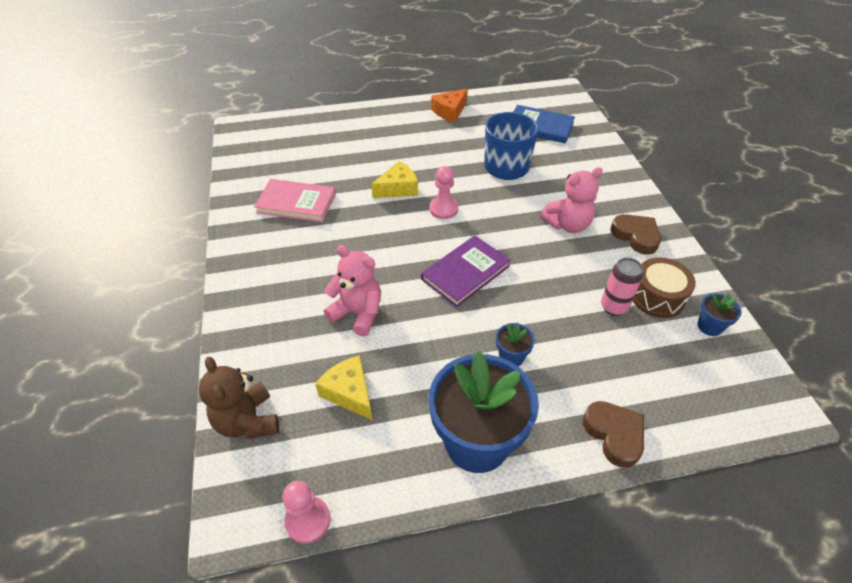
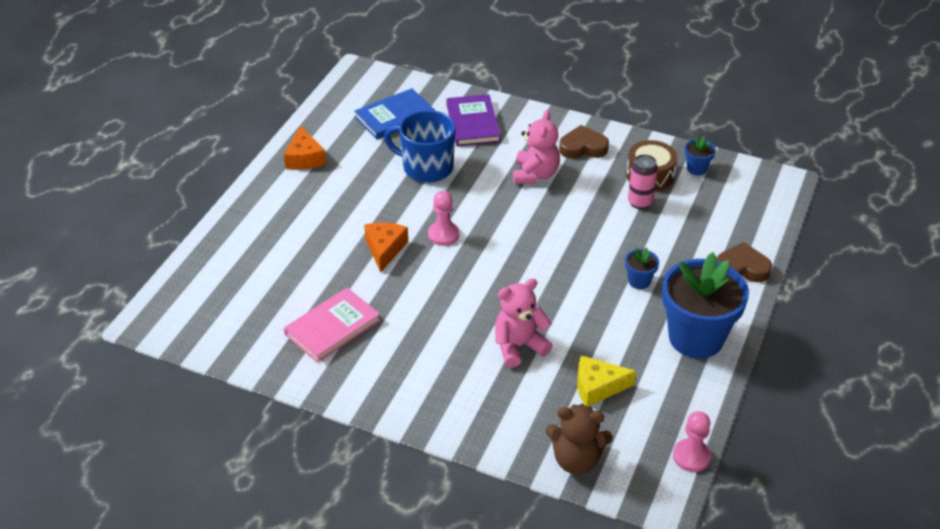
camera: 55 degrees left, 5 degrees down
yellow cheese [371,161,418,198] -> orange cheese [364,222,408,272]
purple book [421,235,511,307] -> purple book moved to [447,94,501,146]

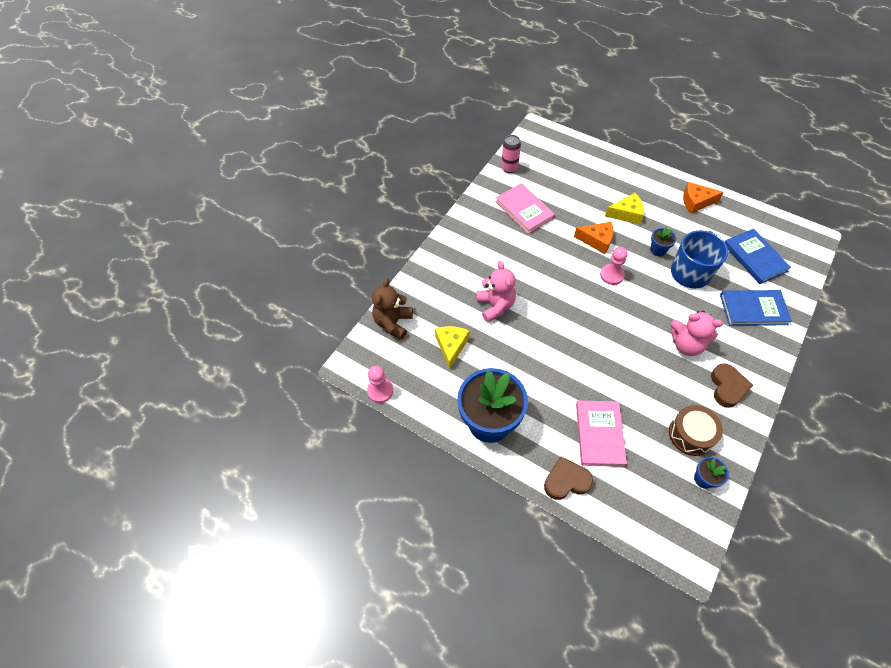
camera: 100 degrees right, 15 degrees up
purple book [447,94,501,146] -> blue book [720,290,792,326]
blue flower pot [625,247,659,289] -> blue flower pot moved to [650,227,676,256]
pink can [628,154,658,209] -> pink can moved to [501,135,521,173]
brown heart [717,242,772,282] -> brown heart turned 120 degrees counterclockwise [544,456,593,500]
none -> pink book [576,401,627,467]
none -> yellow cheese [605,193,644,224]

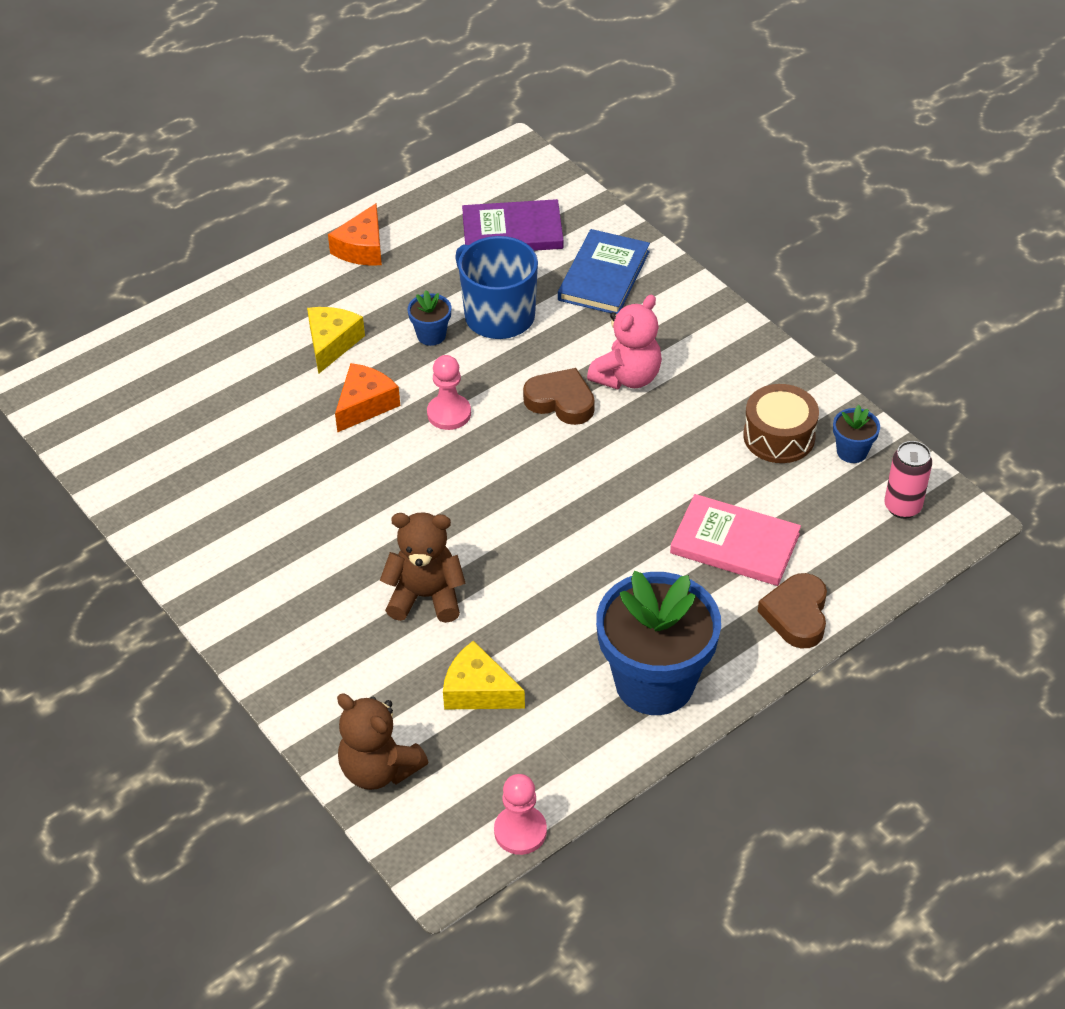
camera: 70 degrees left, 10 degrees down
pink teddy bear [476,261,516,323] -> brown teddy bear [380,512,466,623]
pink book [495,183,555,234] -> none
pink can [501,135,521,173] -> pink can moved to [884,441,932,519]
brown heart [711,363,753,408] -> brown heart moved to [523,368,595,425]
blue book [725,229,791,284] -> purple book [462,199,563,251]

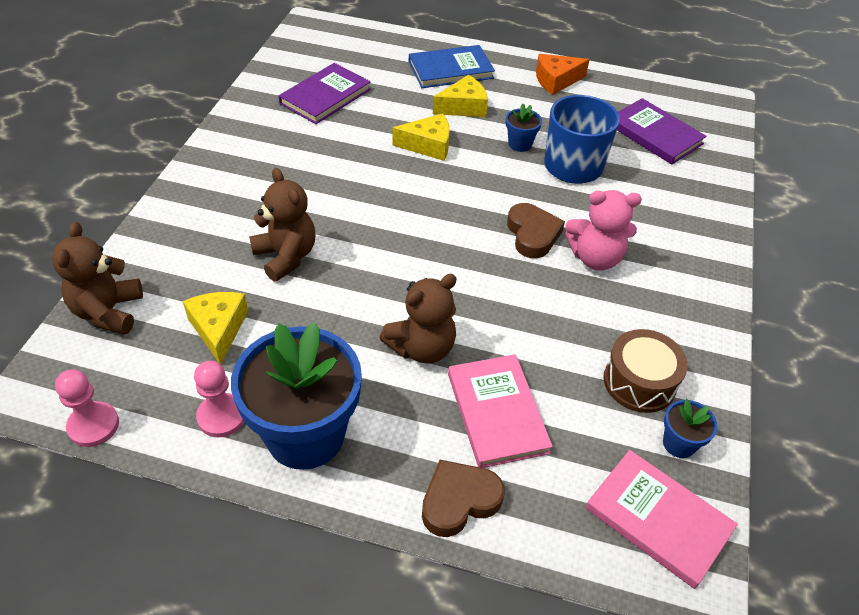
camera: 50 degrees right, 0 degrees up
orange cheese [335,363,400,433] -> yellow cheese [392,113,450,161]
pink pawn [427,355,471,430] -> pink pawn moved to [194,361,244,437]
blue book [558,229,650,314] -> blue book moved to [409,45,495,88]
pink can [884,441,932,519] -> pink book [585,450,738,589]
none -> purple book [279,63,371,124]
none -> brown teddy bear [380,274,457,363]

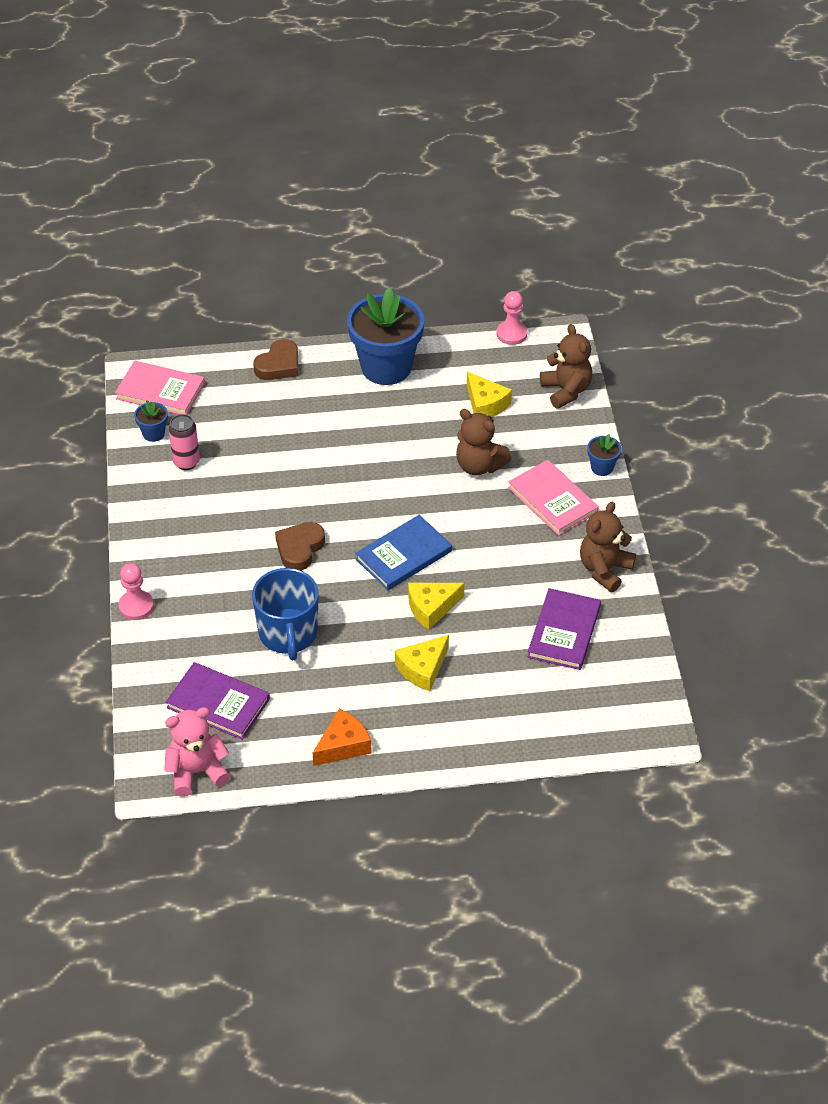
camera: 160 degrees right, 0 degrees up
pink pawn [194,361,244,437] -> pink pawn moved to [118,563,154,620]
brown teddy bear [380,274,457,363] -> brown teddy bear moved to [580,502,636,592]
blue book [409,45,495,88] -> blue book moved to [355,515,452,590]
pink book [448,354,553,468] -> pink book moved to [508,460,599,536]
blue flower pot [506,104,542,152] -> blue flower pot moved to [587,434,621,476]
brown heart [507,203,565,258] -> brown heart turned 60 degrees clockwise [275,522,325,571]
pink teddy bear [565,190,642,270] -> pink teddy bear moved to [164,707,230,797]
brown drum [603,329,688,413] -> pink can [168,414,200,470]

